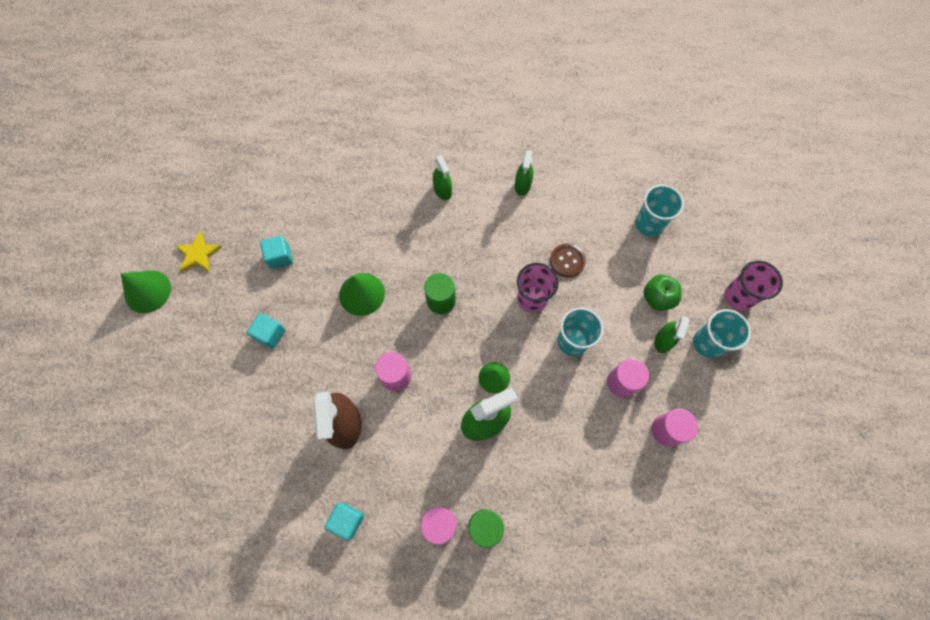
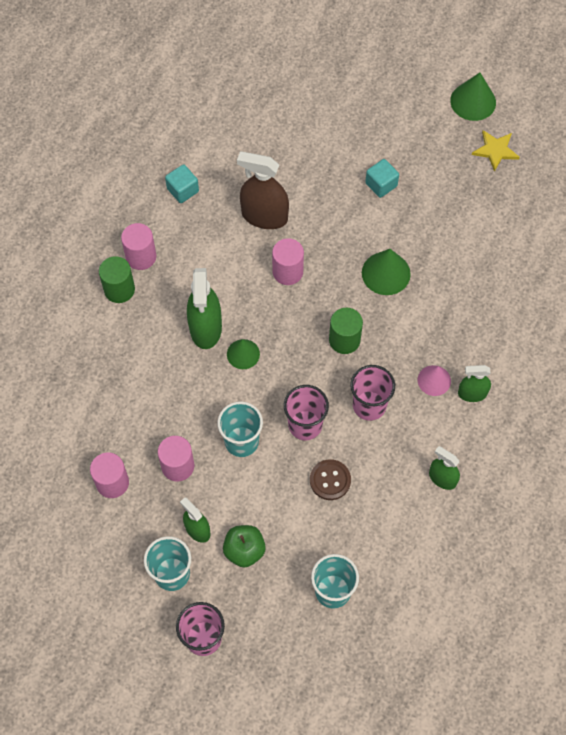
camera: 115 degrees right, 5 degrees down
turquoise cube [260,236,293,269] -> none
none -> pink cup [351,365,395,421]
none -> pink cone [418,365,451,396]

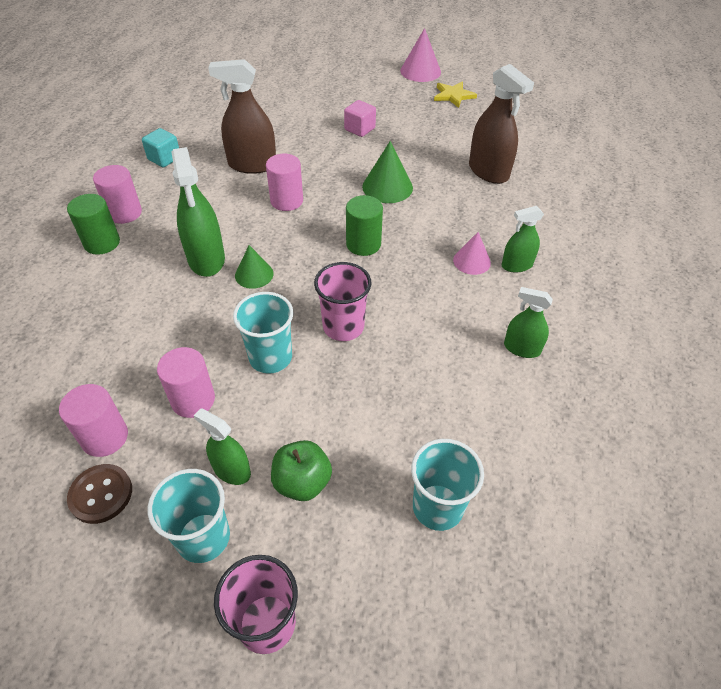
camera: 15 degrees left, 15 degrees down
brown button [310,459,351,500] -> brown button moved to [67,464,132,524]
pink cup [351,365,395,421] -> none
turquoise cube [365,159,399,198] -> pink cube [344,100,376,137]
green cone [450,73,496,121] -> pink cone [400,28,441,82]
none -> brown spray bottle [469,64,534,184]

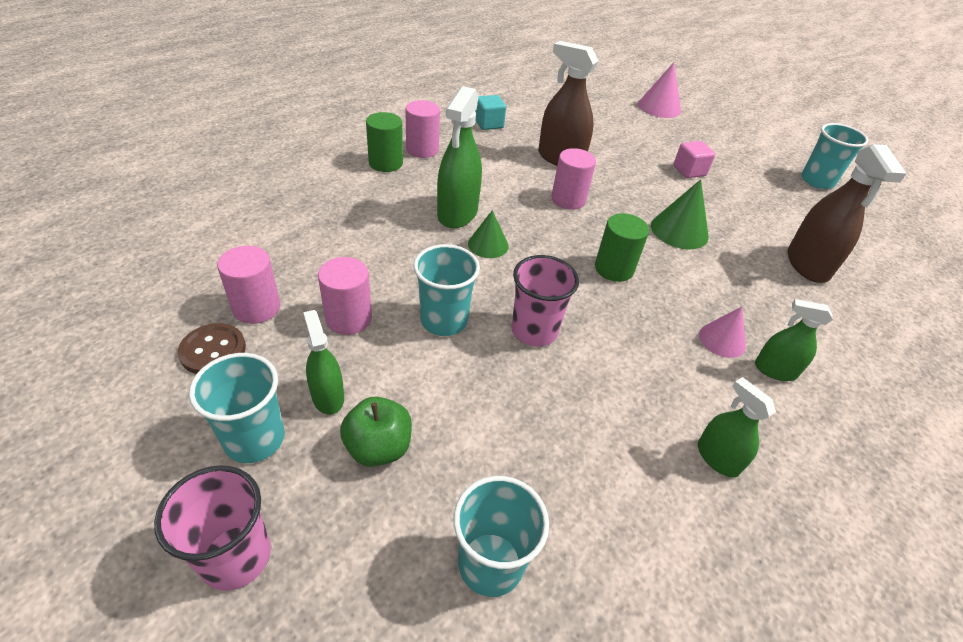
camera: 30 degrees right, 5 degrees down
pink cone [400,28,441,82] -> pink cone moved to [638,62,681,118]
yellow star [434,82,477,108] -> turquoise cup [801,123,868,189]

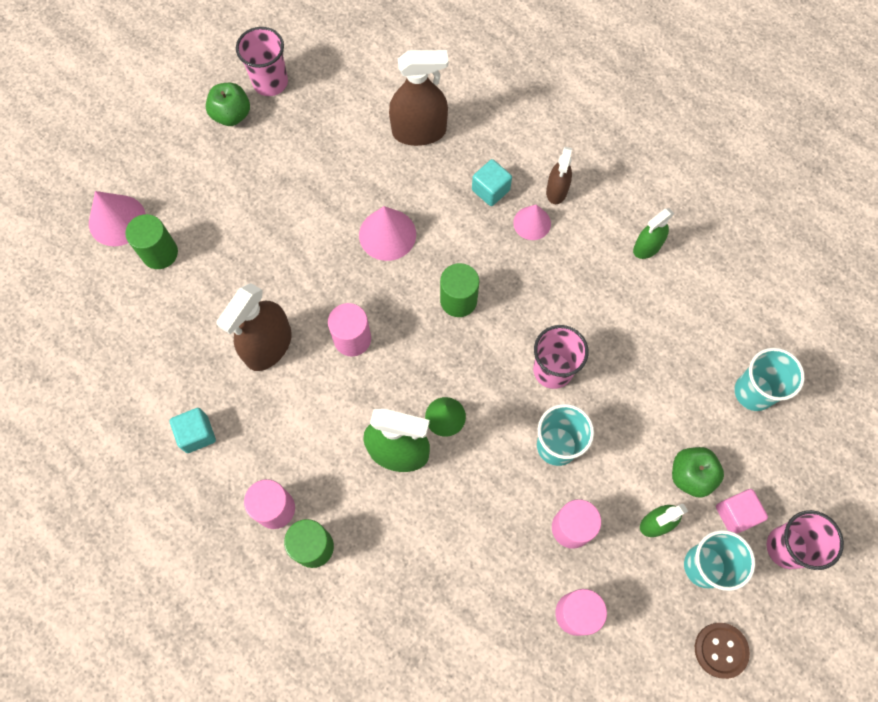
camera: 90 degrees left, 25 degrees up
brown button [178,323,246,374] -> brown button moved to [695,623,750,679]
green cone [651,179,709,249] -> pink cone [359,206,416,261]
pink cube [673,141,715,178] -> pink cube moved to [716,489,768,534]
green spray bottle [755,299,833,381] -> brown spray bottle [546,147,572,204]
turquoise cup [801,123,868,189] -> pink cup [236,27,288,96]
none -> green cylinder [125,214,178,269]
none -> green apple [206,83,250,126]
none -> turquoise cube [472,159,512,206]

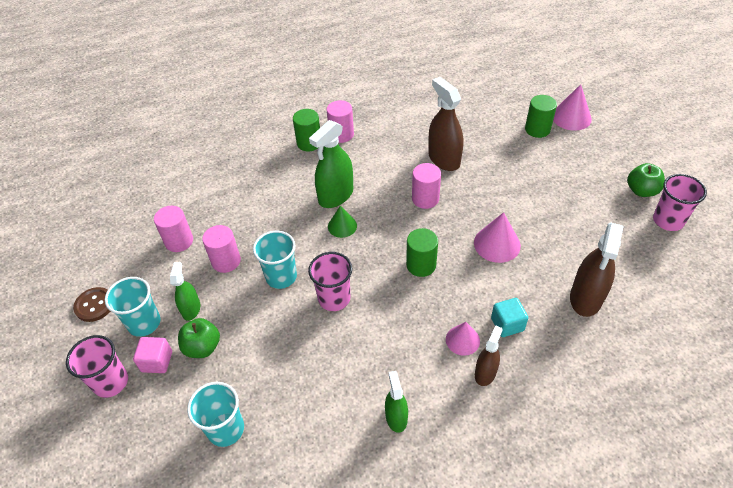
camera: 120 degrees right, 20 degrees down
turquoise cube [170,408,216,453] -> none
brown spray bottle [546,147,572,204] -> brown spray bottle turned 75 degrees clockwise [475,325,503,386]

